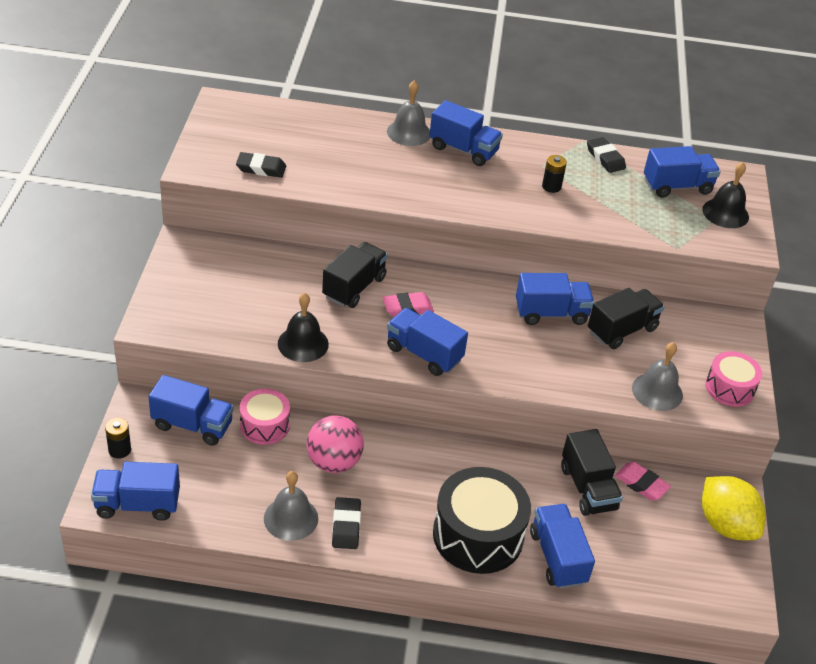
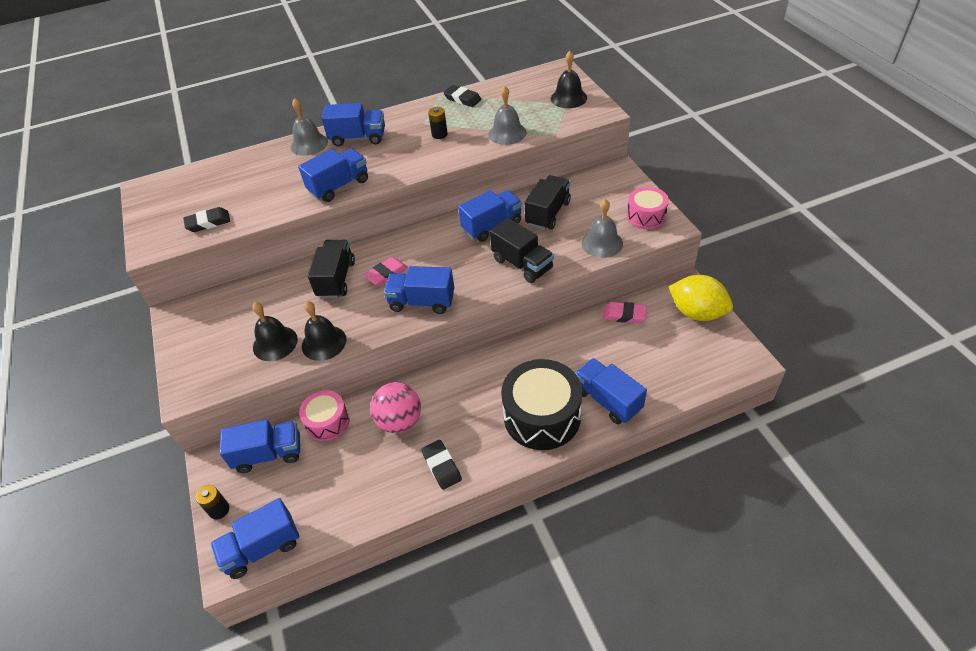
camera: 20 degrees left, 5 degrees up
grey bell [264,471,318,541] -> grey bell moved to [488,86,526,145]
black truck [561,429,623,516] -> black truck moved to [490,218,554,283]
blue truck [644,146,721,198] -> blue truck moved to [298,148,368,202]
none -> black bell [252,302,298,361]

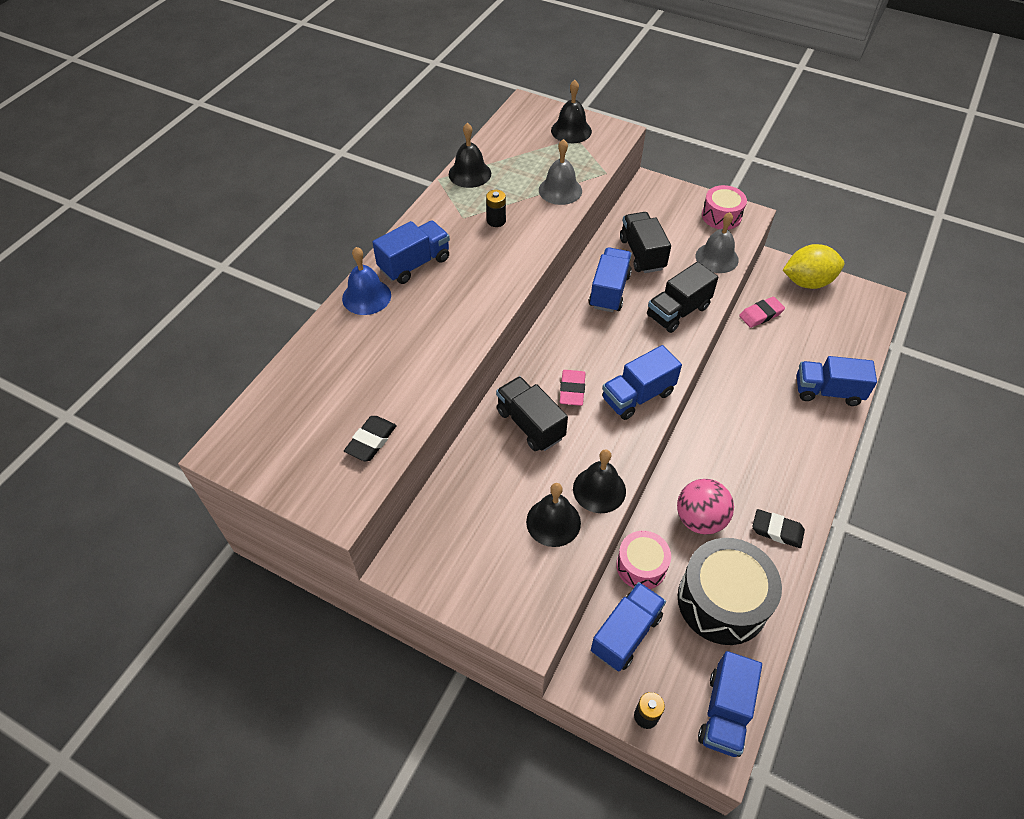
camera: 45 degrees left, 5 degrees up
grey bell [291,98,328,156] -> blue bell [342,247,391,315]
blue truck [298,148,368,202] -> none
black eraser [443,85,482,107] -> black bell [449,123,491,188]
black truck [490,218,554,283] -> black truck turned 135 degrees clockwise [647,262,718,333]
black drum [501,359,582,450] -> black drum moved to [678,538,782,645]

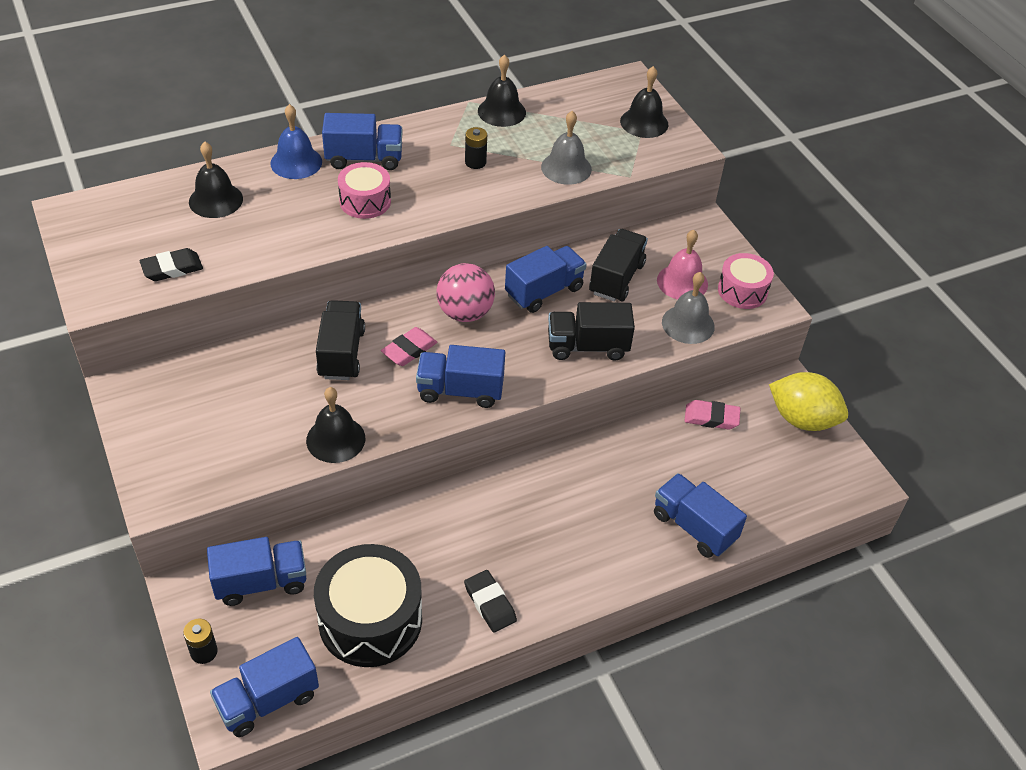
camera: 35 degrees right, 5 degrees down
black bell [526,483,581,547] -> black bell moved to [189,142,243,218]
pink drum [616,531,671,589] -> pink drum moved to [338,162,391,219]
pink ball [677,479,734,535] -> pink ball moved to [436,263,495,322]
none -> pink bell [657,230,708,300]

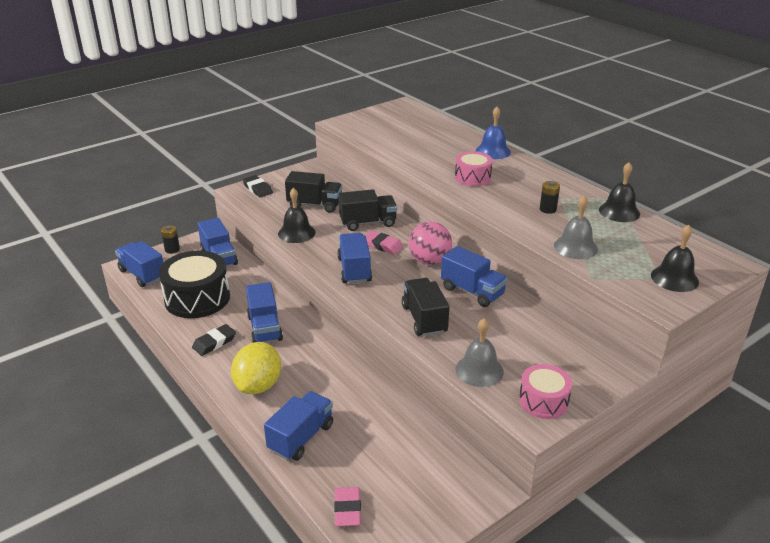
camera: 80 degrees right, 15 degrees down
black eraser [140,248,203,281] -> black eraser moved to [243,175,273,197]
black bell [189,142,243,218] -> none
blue truck [322,113,402,170] -> blue truck moved to [246,282,283,343]
black truck [589,229,648,302] -> black truck moved to [285,171,342,213]
pink bell [657,230,708,300] -> none
pink eraser [685,400,740,429] -> pink eraser moved to [334,487,361,526]
yellow lemon [769,372,848,431] -> yellow lemon moved to [231,342,281,394]

